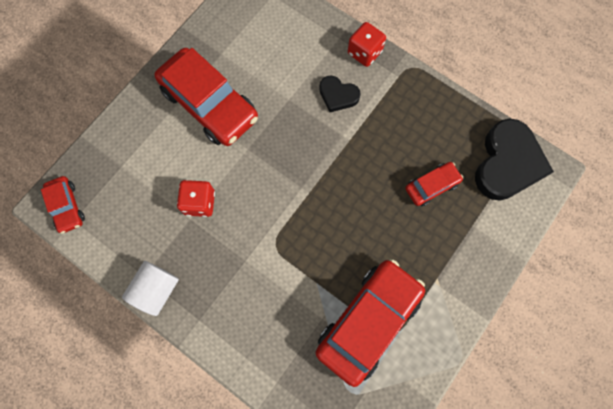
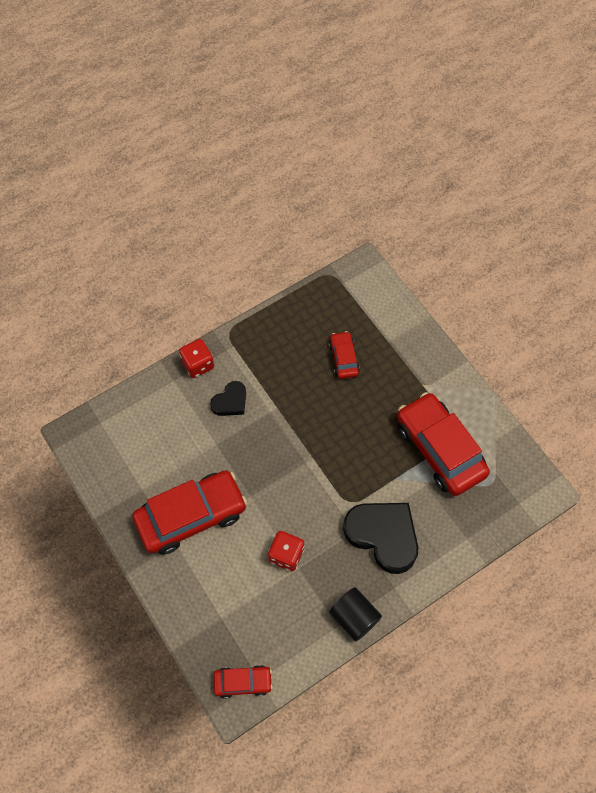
camera: 70 degrees left, 10 degrees down
white cylinder [122,261,179,316] -> black cylinder [329,587,382,641]
black heart [475,119,554,201] -> black heart moved to [343,503,418,574]

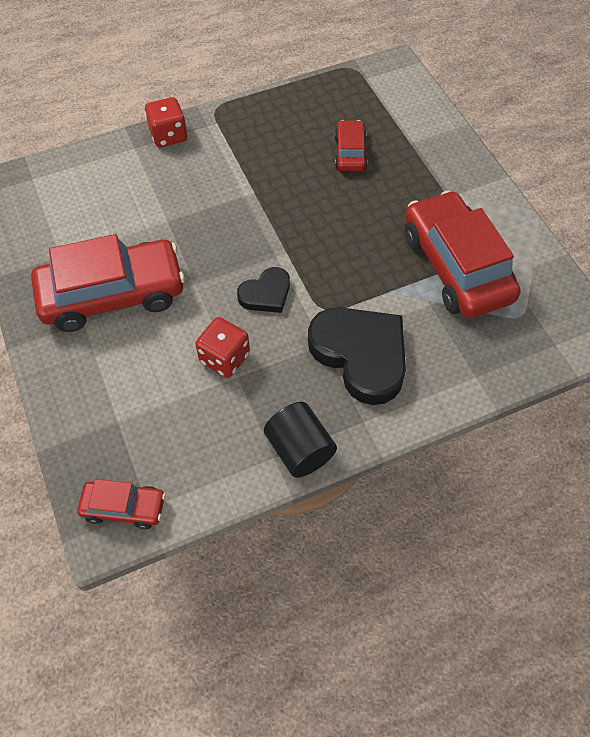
camera: 10 degrees right, 5 degrees down
black heart [210,381,246,416] -> black heart moved to [237,267,290,313]

